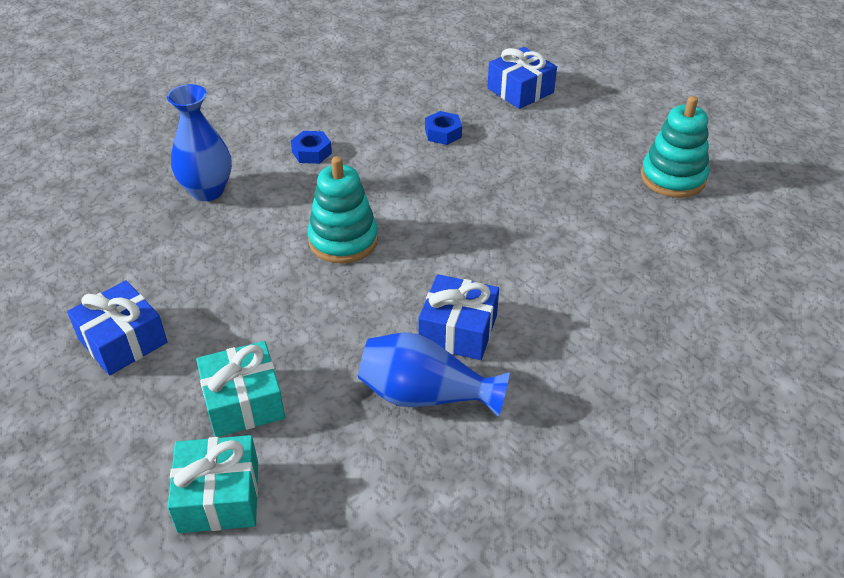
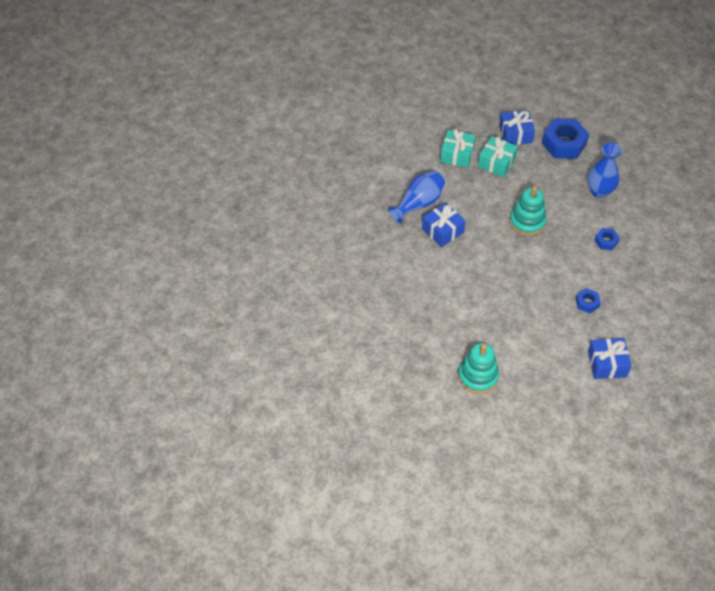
camera: 125 degrees right, 10 degrees up
turquoise gift [167,435,258,533] -> turquoise gift moved to [478,136,518,177]
none -> blue nut [542,119,589,159]

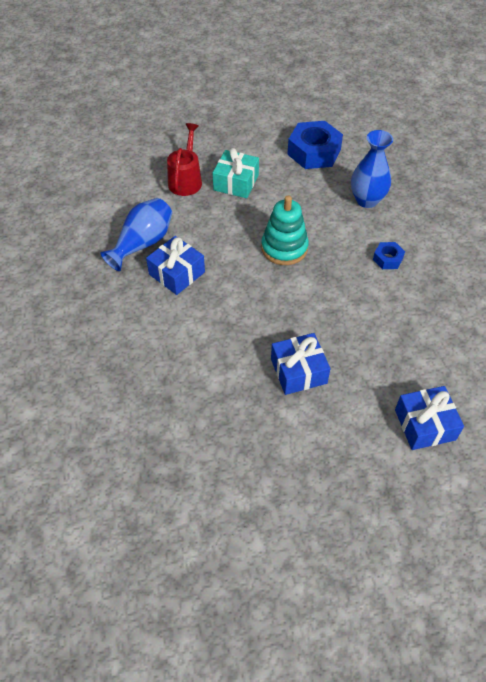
camera: 10 degrees left, 0 degrees up
turquoise gift [440,129,476,168] -> red watering can [167,123,202,196]
turquoise stacking toy [458,343,499,394] -> none
blue gift [499,111,535,145] -> blue gift moved to [271,333,330,395]
blue nut [576,288,601,313] -> none

